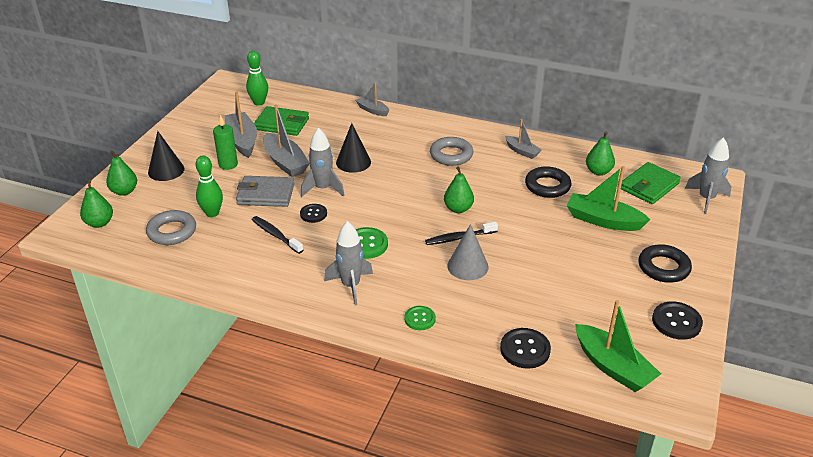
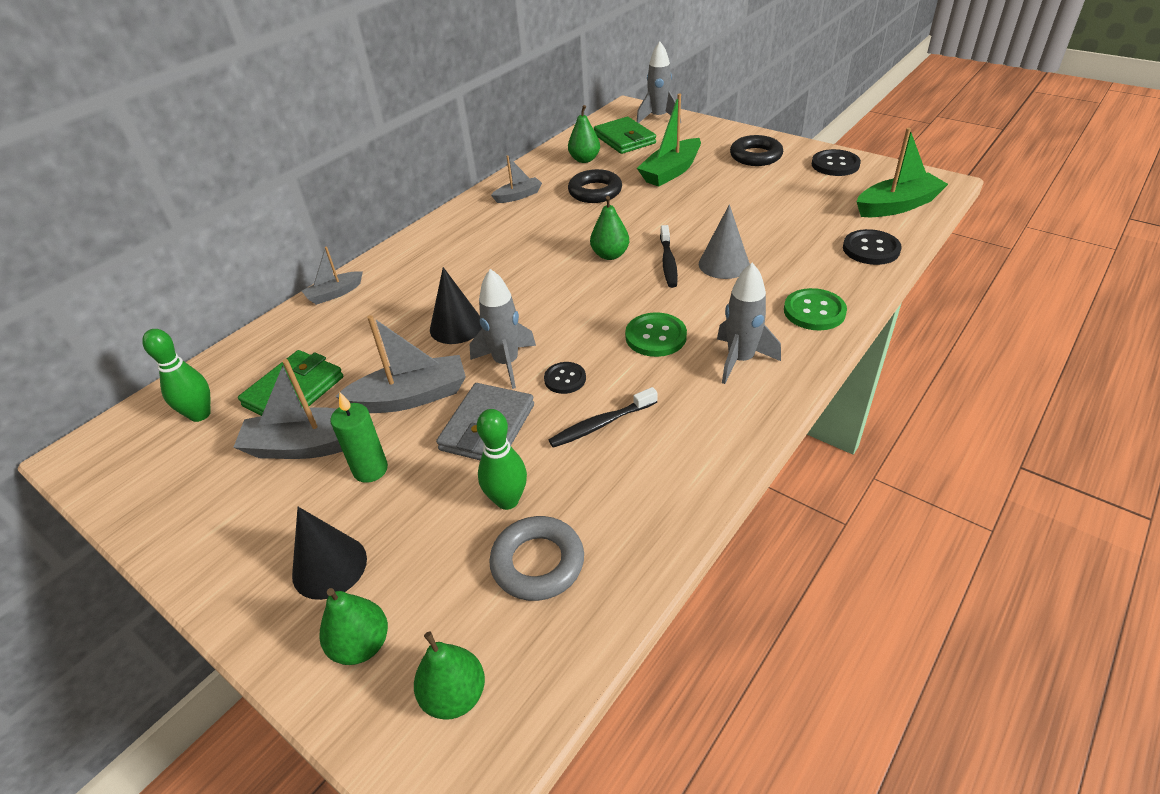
camera: 70 degrees left, 5 degrees up
green button [404,306,436,330] -> green button [784,288,847,330], size x1.53
grey ring [430,137,474,166] -> none

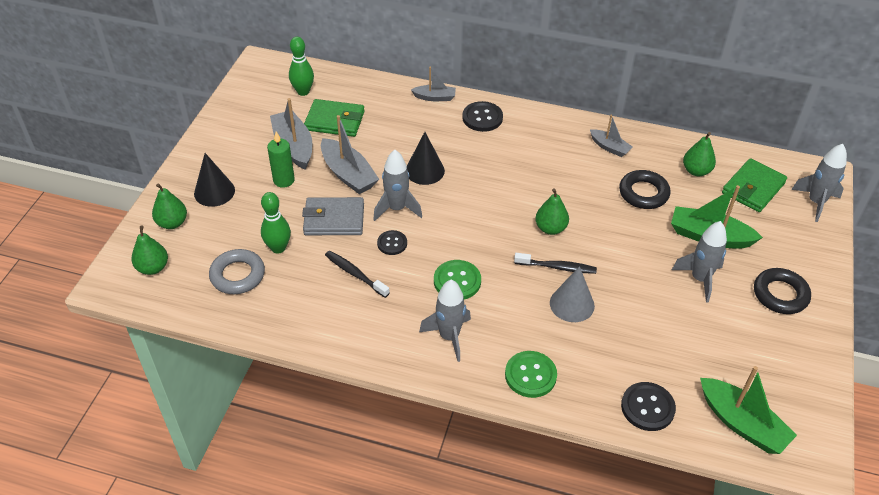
camera: 65 degrees right, 5 degrees up
grey boat [302,246,363,305] -> grey boat turned 150 degrees clockwise [411,67,456,101]
black toothbrush [660,225,678,288] -> black toothbrush turned 150 degrees counterclockwise [514,253,597,274]
black button [812,149,861,176] -> black button moved to [462,101,503,132]
none -> grey rocket [672,221,727,303]

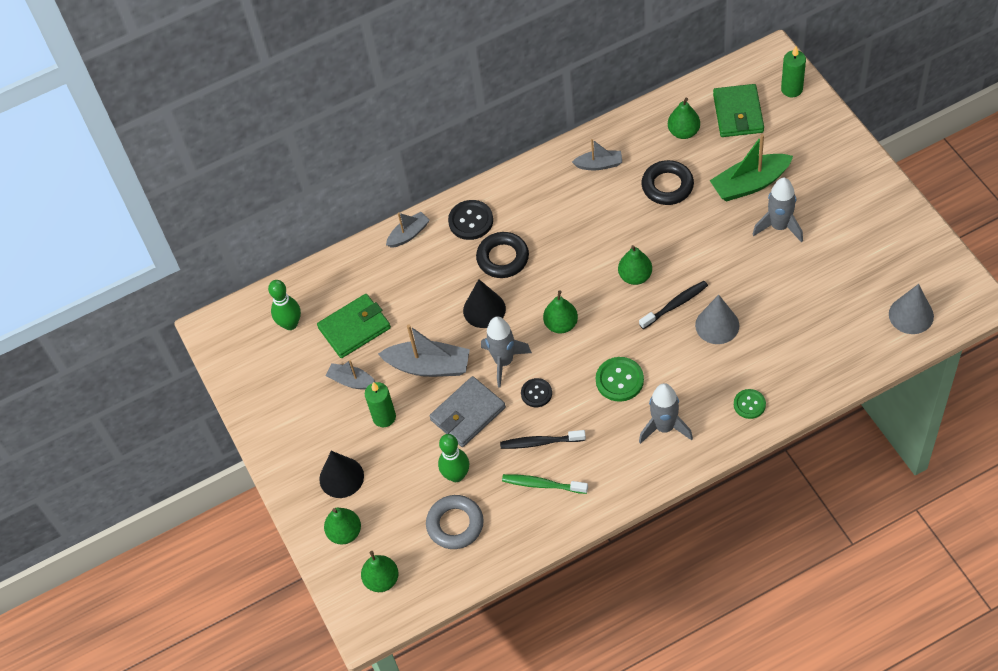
camera: 35 degrees left, 10 degrees up
grey boat [270,98,312,170] -> grey boat [326,360,375,390], size x0.58
green button [505,351,557,398] -> green button [734,389,766,419], size x0.65
black button [621,382,676,431] -> none
green boat [700,366,797,454] -> grey cone [889,284,934,334]
black ring [754,268,811,314] -> black ring moved to [476,232,529,278]
grey rocket [791,144,847,222] -> green candle [781,46,806,97]
none -> green toothbrush [502,474,588,494]
none -> green pear [543,290,578,334]

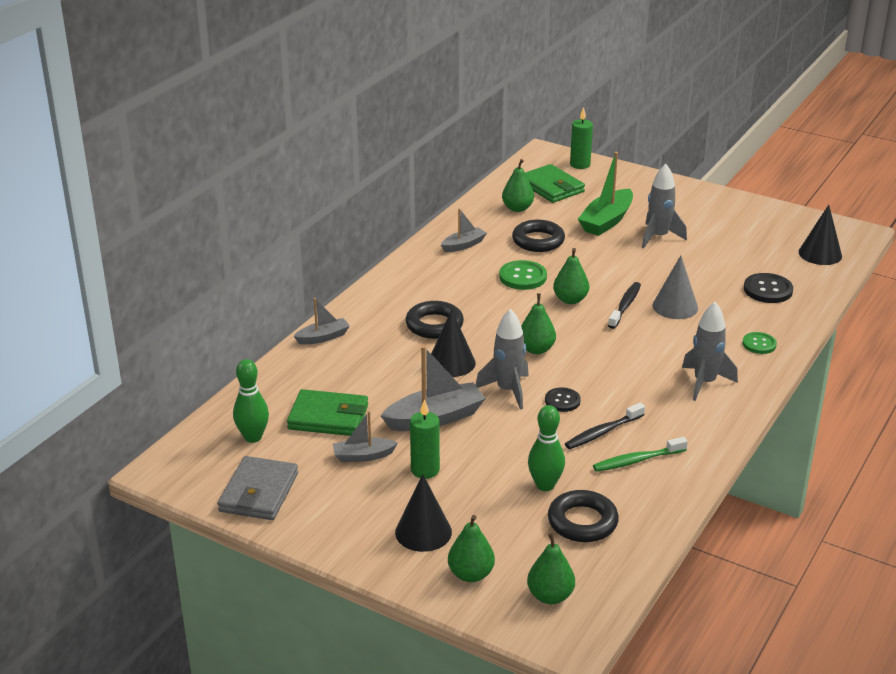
camera: 40 degrees left, 25 degrees down
green wallet [317,294,391,358] -> green wallet turned 75 degrees clockwise [287,389,368,436]
grey boat [386,212,430,248] -> grey boat turned 45 degrees clockwise [293,298,350,345]
grey ring [426,495,484,549] -> black ring [548,490,619,542]
grey wallet [430,376,506,447] -> grey wallet moved to [218,456,298,520]
black button [448,200,493,240] -> black button moved to [744,273,793,303]
green button [596,357,644,402] -> green button moved to [499,260,547,290]
grey cone [889,284,934,334] -> black cone [799,205,842,265]

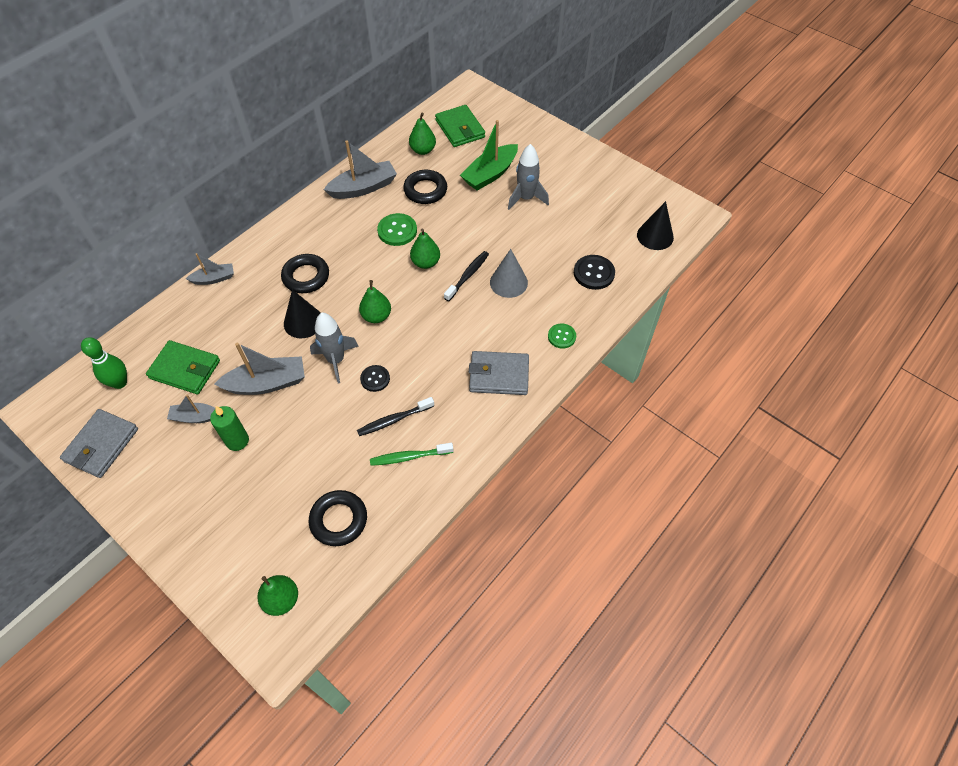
camera: 10 degrees right, 25 degrees up
black cone [395,474,452,552] -> none
grey boat [441,208,487,252] -> grey boat [324,140,397,199], size x1.71
green pear [448,515,495,582] -> none
green bowling pin [528,405,565,491] -> none
green candle [570,107,593,169] -> none
grey rocket [682,302,738,401] -> grey wallet [469,351,529,395]

